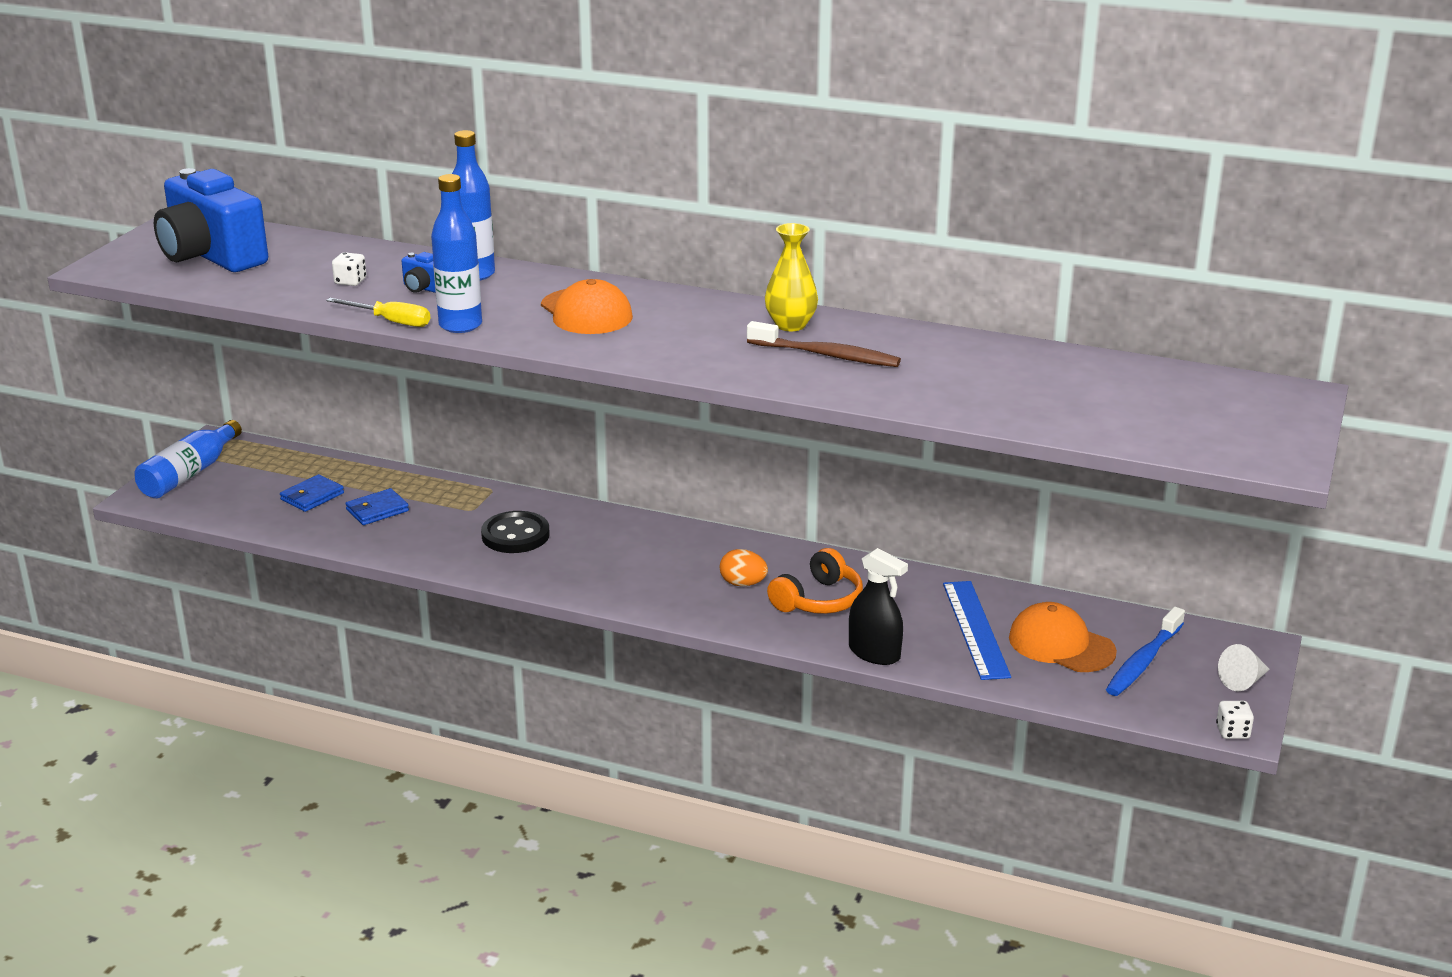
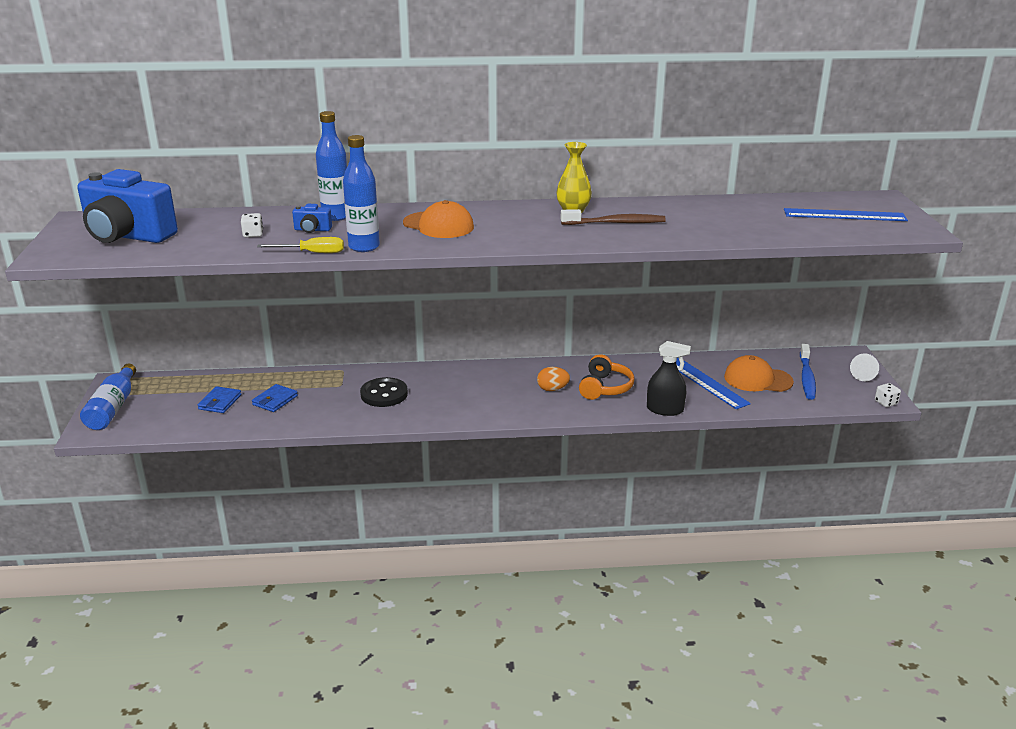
camera: 25 degrees left, 0 degrees up
none -> blue ruler [784,208,908,221]

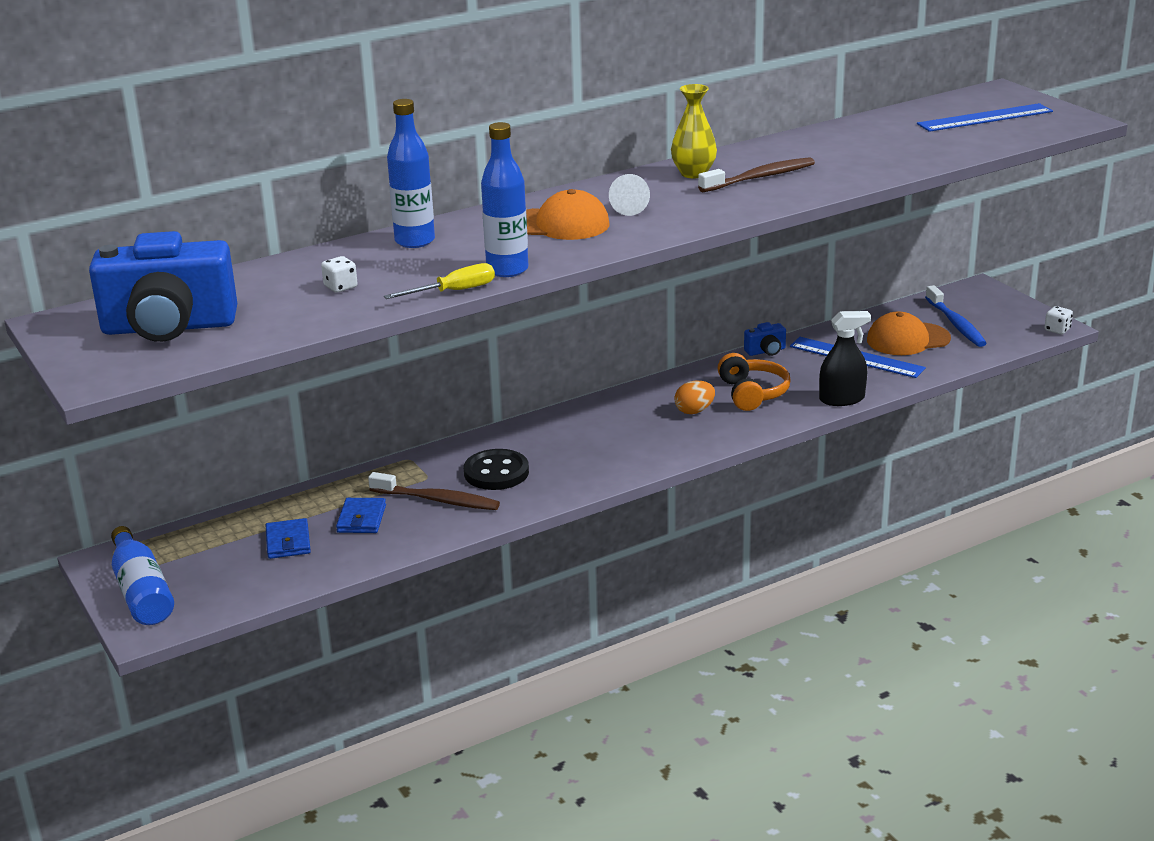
camera: 25 degrees left, 0 degrees up
blue camera [292,204,332,233] -> blue camera moved to [744,322,786,356]
white cone [850,354,879,381] -> white cone moved to [609,174,650,216]
none -> brown toothbrush [368,472,500,510]

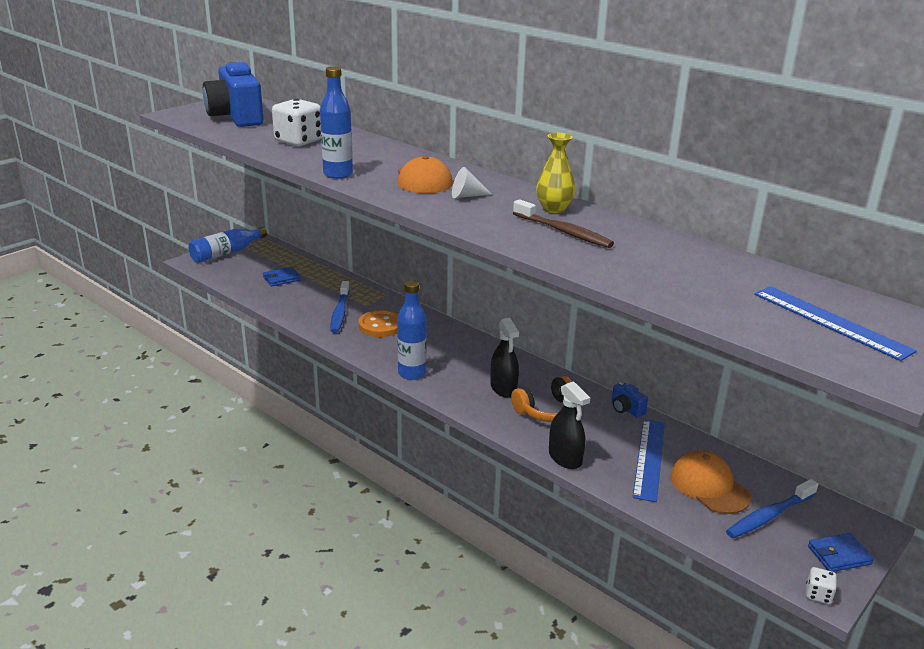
camera: 70 degrees right, 0 degrees up
white dice [321,256,357,293] -> white dice [272,99,321,146], size x2.18
blue wallet [336,498,386,533] -> blue wallet moved to [808,533,874,572]
brown toothbrush [368,472,500,510] -> blue toothbrush [330,281,350,333]
yellow screwdriver [384,263,495,299] -> none
blue bottle [387,99,435,248] -> blue bottle moved to [397,280,427,380]
black button [464,449,529,490] -> orange button [358,310,399,337]
orange egg [674,381,715,414] -> black spray bottle [490,318,519,398]

